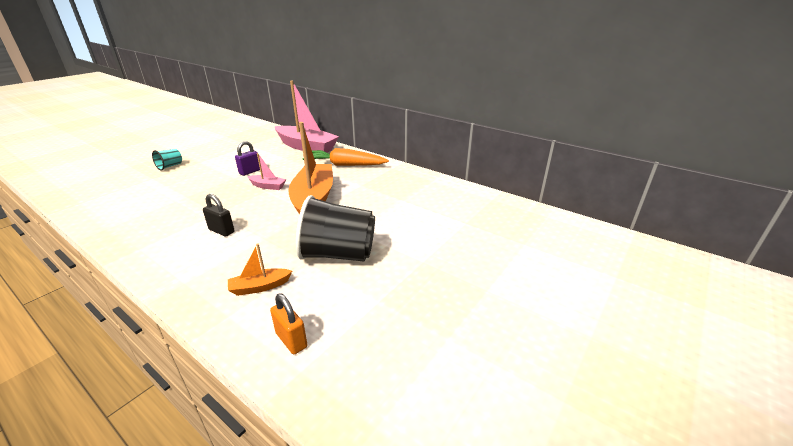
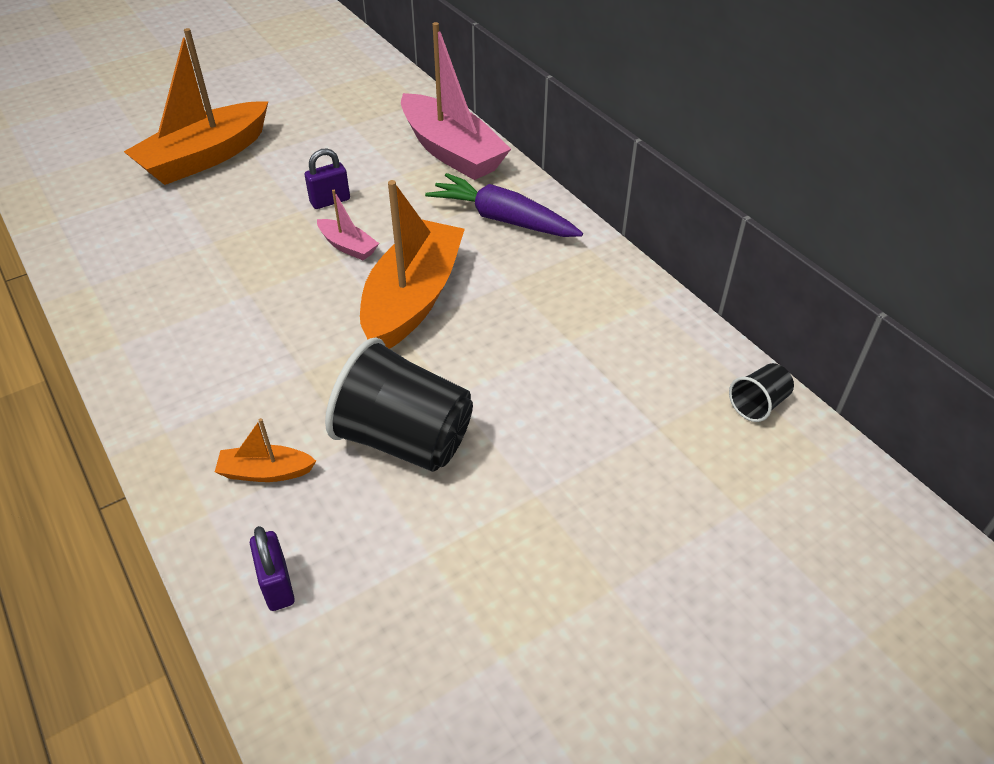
camera: 20 degrees right, 15 degrees up
turquoise cup [152,149,182,170] -> orange boat [124,28,268,185]
black padlock [203,194,235,237] -> none
orange padlock [270,293,308,354] -> purple padlock [250,526,295,611]
orange carrot [303,148,389,166] -> purple carrot [425,173,583,237]
none -> black cup [729,363,794,422]

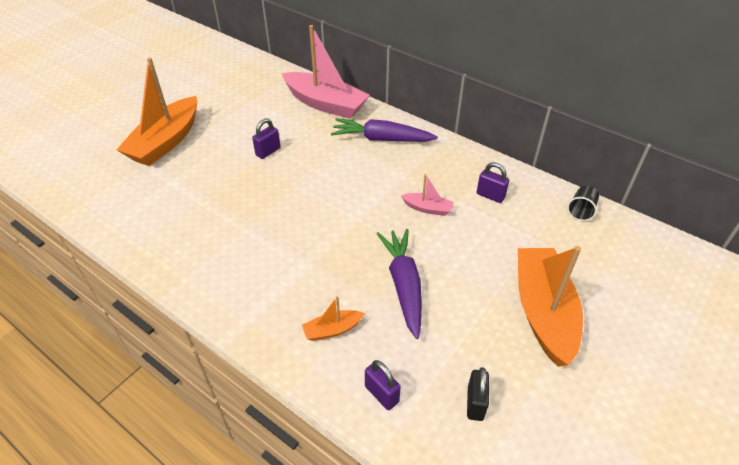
camera: 20 degrees left, 0 degrees up
pink boat [317,190,379,260] -> pink boat moved to [401,174,454,216]
black cup [325,337,473,472] -> purple carrot [377,229,422,339]
orange boat [360,180,465,349] -> orange boat moved to [518,246,583,367]
none -> black padlock [467,367,489,421]
none -> purple padlock [477,162,509,203]

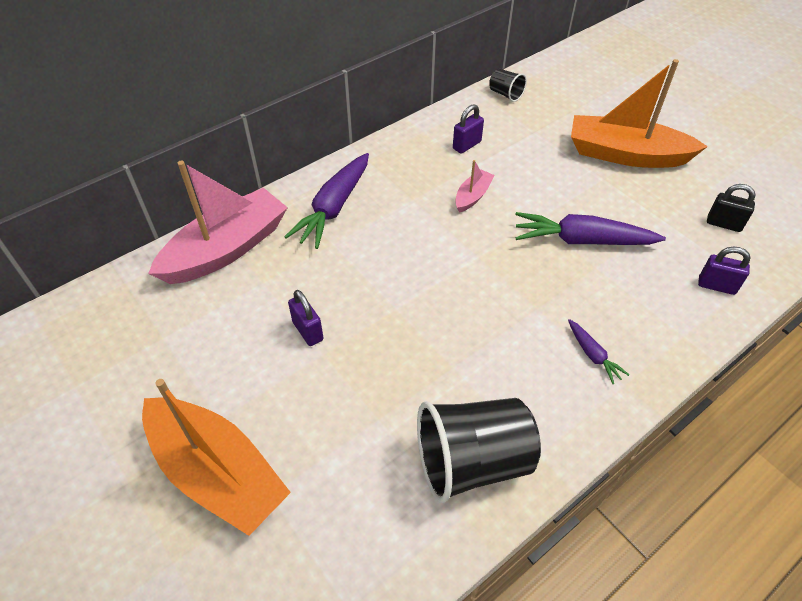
camera: 75 degrees left, 5 degrees up
orange boat [302,296,365,341] -> none
purple padlock [365,360,401,410] -> purple padlock turned 45 degrees clockwise [698,246,750,295]
none -> black cup [417,398,541,503]
none -> purple carrot [568,319,629,384]

